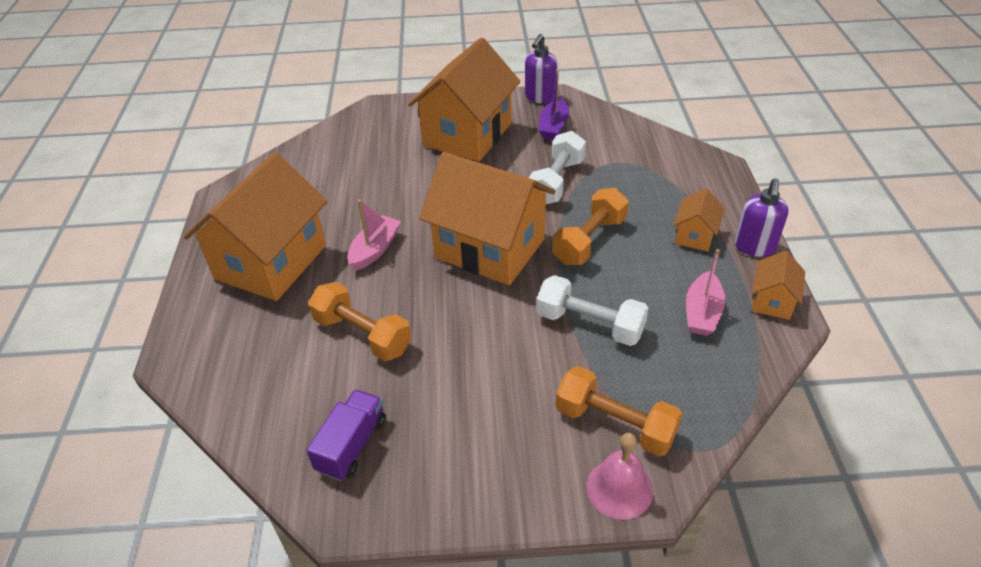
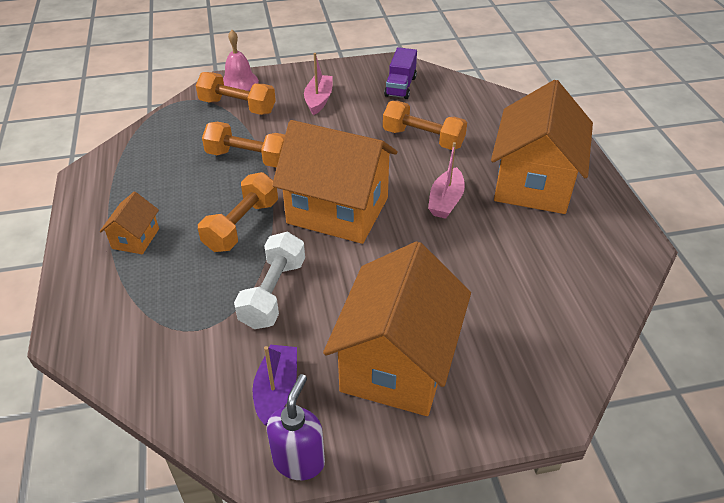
camera: 170 degrees right, 0 degrees up
white dumbbell [537,275,649,346] -> orange dumbbell [202,122,285,168]
pink boat [686,249,725,336] -> pink boat moved to [304,53,333,115]
purple soap dispenser [734,178,789,257] -> none
orange house [751,251,805,320] -> none

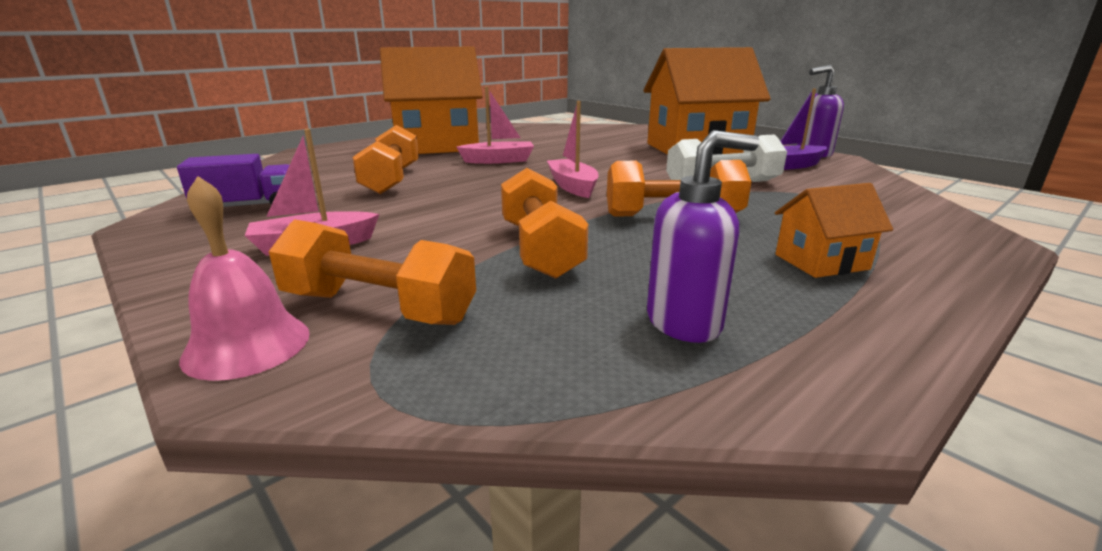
camera: 120 degrees left, 20 degrees down
orange dumbbell [196,72,276,115] -> orange dumbbell turned 60 degrees counterclockwise [269,219,476,325]
orange house [272,120,397,244] -> pink boat [547,101,598,198]
none -> purple soap dispenser [647,130,759,343]

